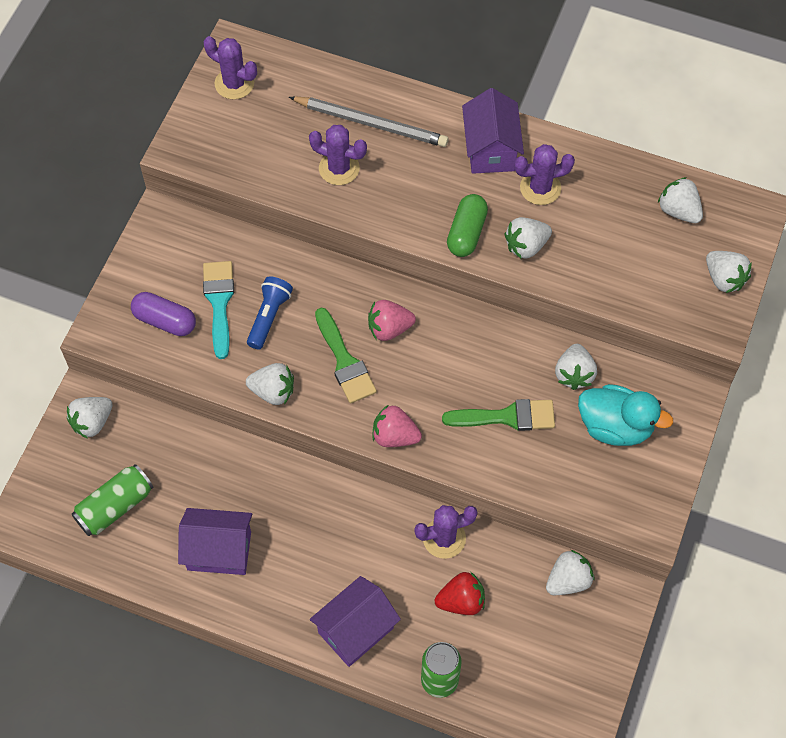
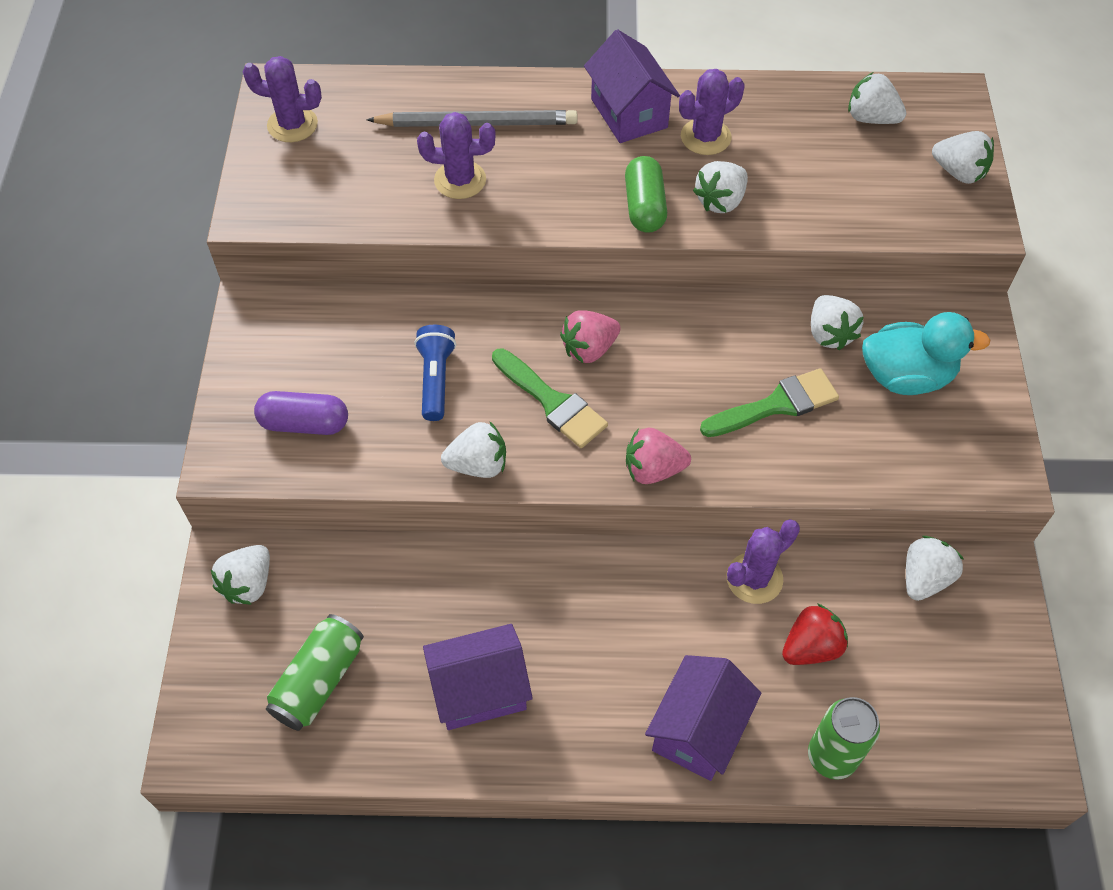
camera: 20 degrees left, 5 degrees down
turquoise brush [203,261,234,359] -> none

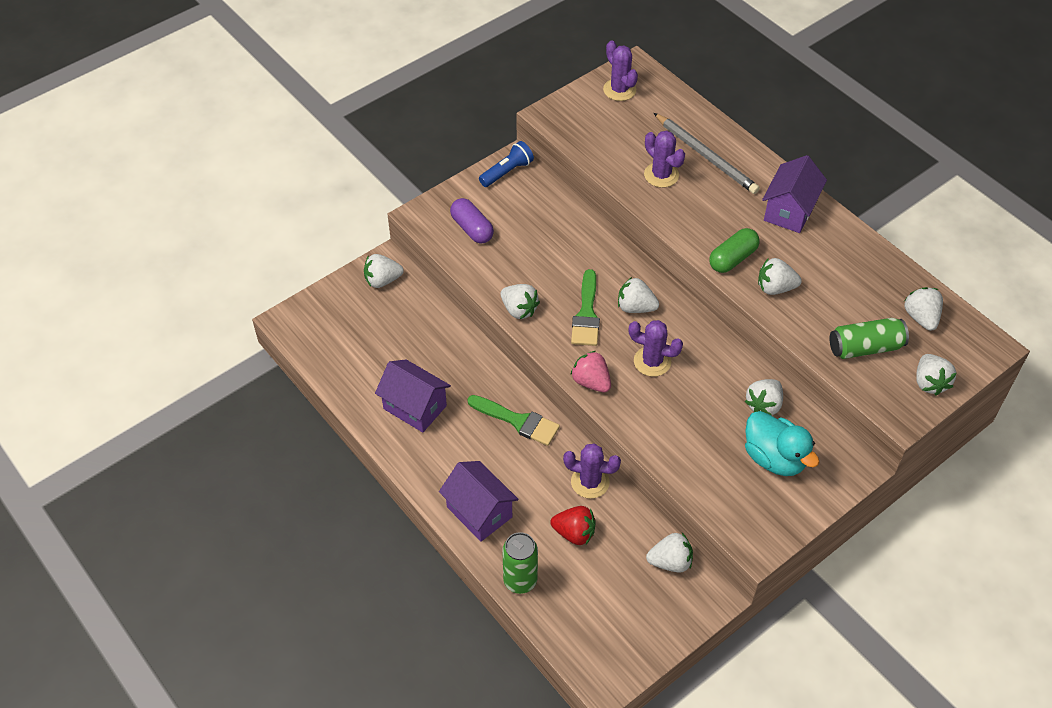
camera: 50 degrees right, 5 degrees down
green can [266,614,364,731] -> green can moved to [830,318,909,359]
blue flashlight [414,325,456,421] -> blue flashlight moved to [479,141,534,187]
pink strawberry [560,311,621,364] -> white strawberry [618,277,659,313]
purple house [645,655,761,781] -> purple house turned 60 degrees clockwise [439,461,518,542]
purple cactus [679,69,744,155] -> purple cactus moved to [629,320,683,377]
green brush [700,368,839,437] -> green brush moved to [467,395,560,446]

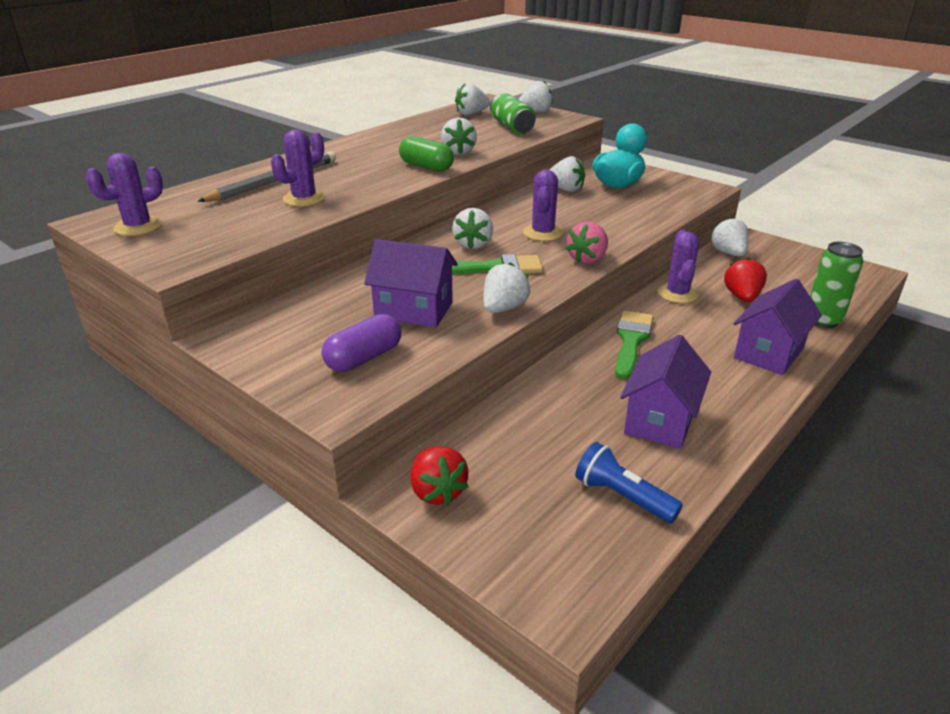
camera: 100 degrees left, 20 degrees down
white strawberry [364,254,404,288] -> red strawberry [410,446,469,506]
blue flashlight [479,141,534,187] -> blue flashlight moved to [575,442,683,523]
purple house [762,155,827,233] -> purple house moved to [364,239,458,327]

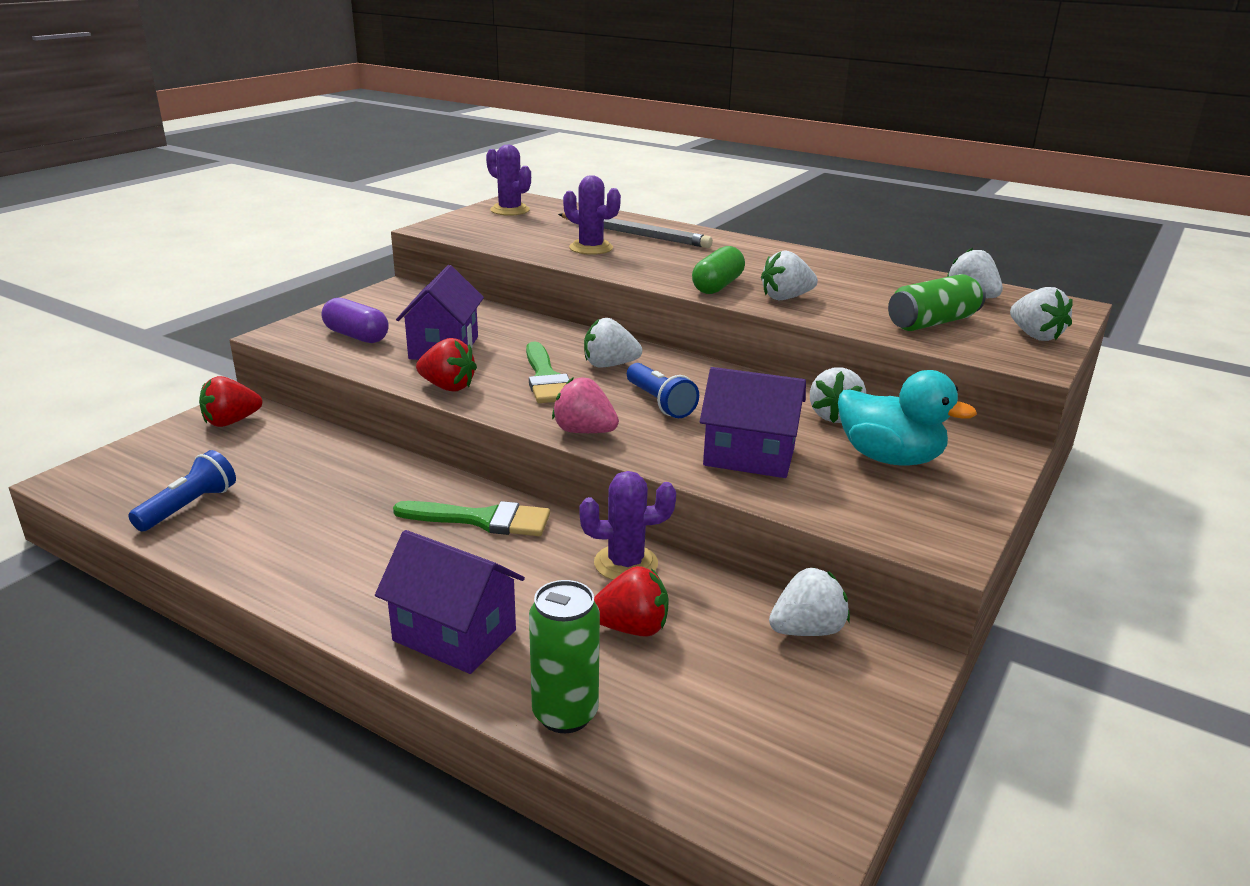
camera: 80 degrees right, 5 degrees down
white strawberry [483,262,530,313] -> red strawberry [416,338,477,391]
purple cactus [523,169,563,241] -> blue flashlight [627,363,699,418]
purple house [620,335,711,449] -> purple house moved to [700,367,806,478]

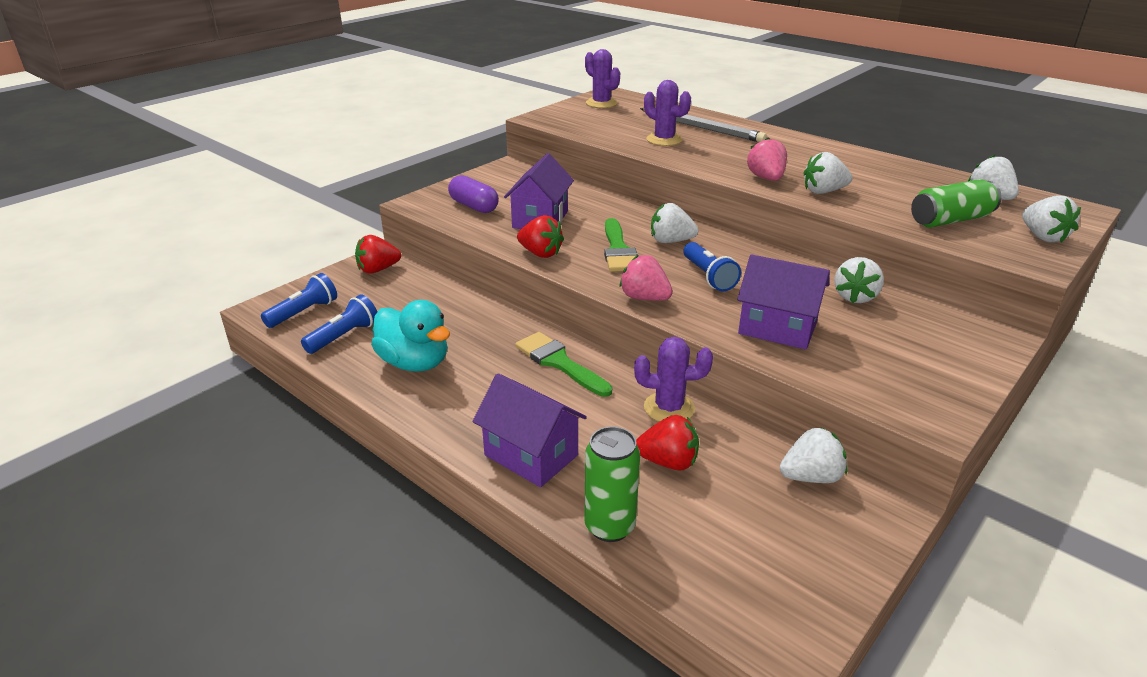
camera: 10 degrees right, 5 degrees up
green brush [393,501,550,536] -> green brush turned 150 degrees counterclockwise [515,332,612,397]
green capsule [692,246,745,294] -> pink strawberry [747,137,787,181]
turquoise duck [838,370,977,466] -> turquoise duck moved to [371,300,450,372]
none -> blue flashlight [261,273,337,328]

